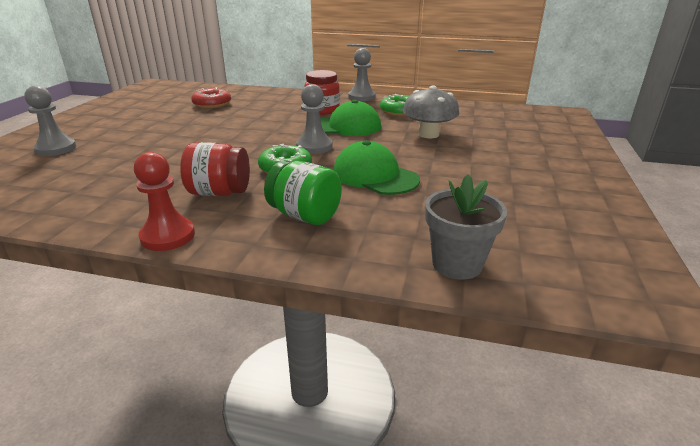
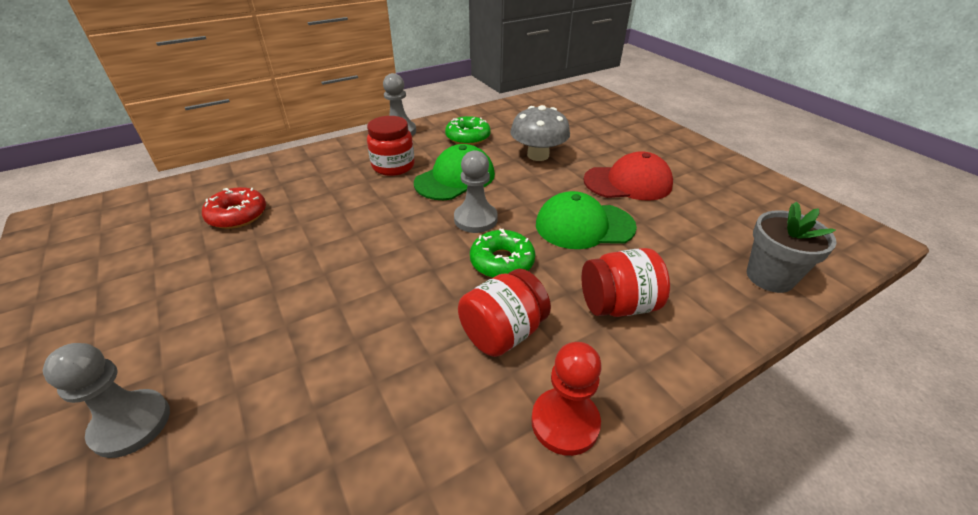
camera: 45 degrees left, 10 degrees up
green jar [264,160,342,225] -> red jar [581,248,670,317]
none -> red cap [584,151,673,201]

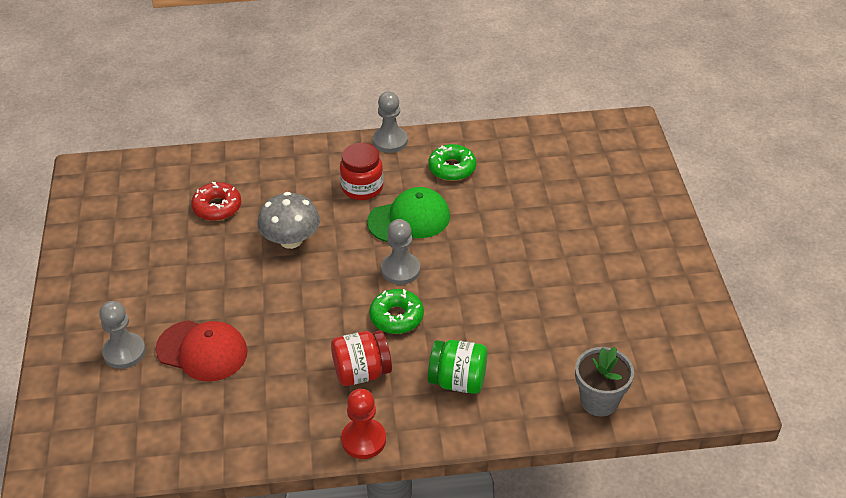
camera: 25 degrees right, 5 degrees up
grey mushroom [510,105,570,161] -> grey mushroom moved to [258,192,320,249]
green cap [536,191,637,249] -> none
red jar [581,248,670,317] -> green jar [428,340,487,394]
red cap [584,151,673,201] -> red cap moved to [156,320,248,382]

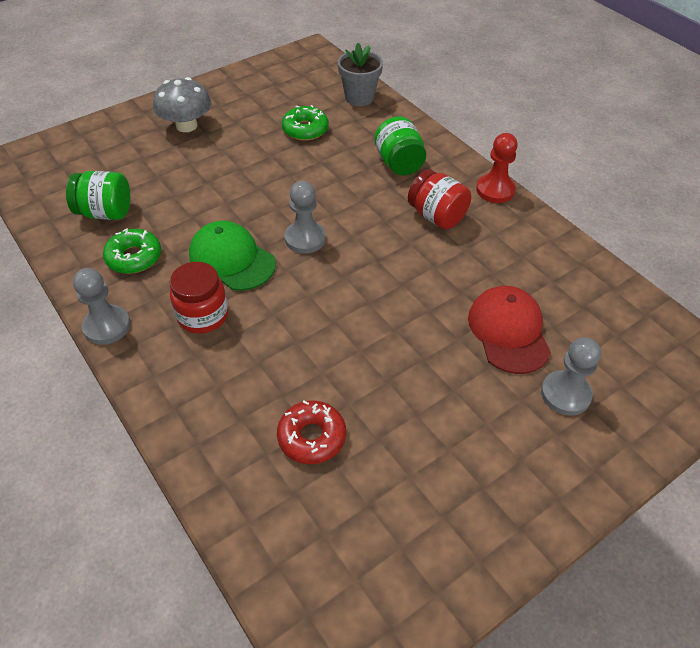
camera: 120 degrees left, 5 degrees up
grey mushroom [258,192,320,249] -> grey mushroom moved to [153,77,211,132]
green donut [369,289,424,334] -> green donut moved to [282,105,329,141]
none -> green jar [66,171,130,220]

